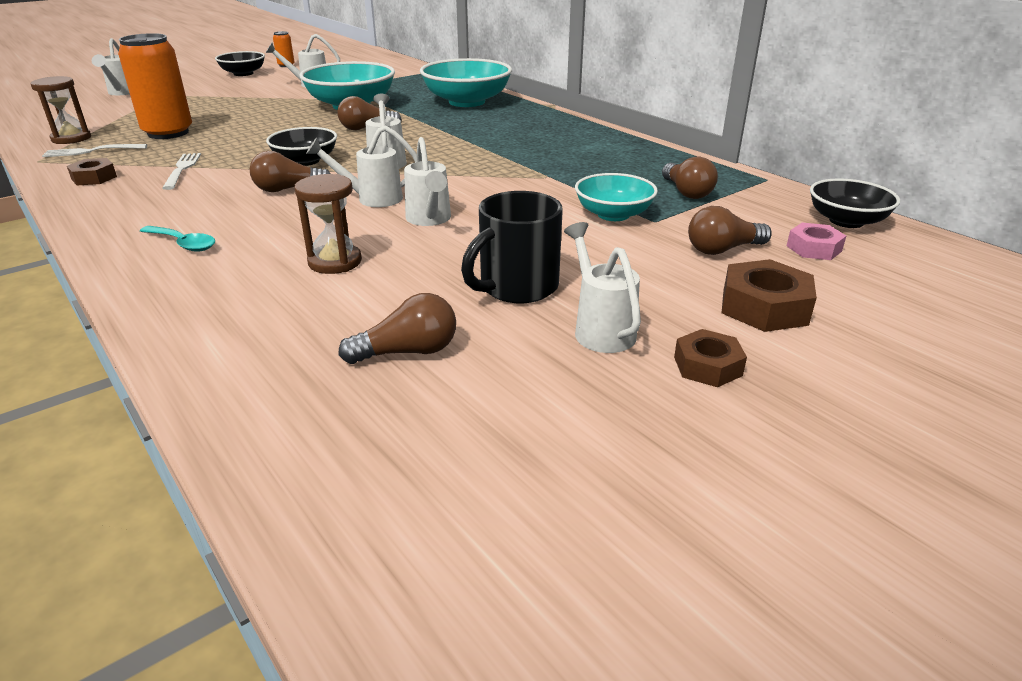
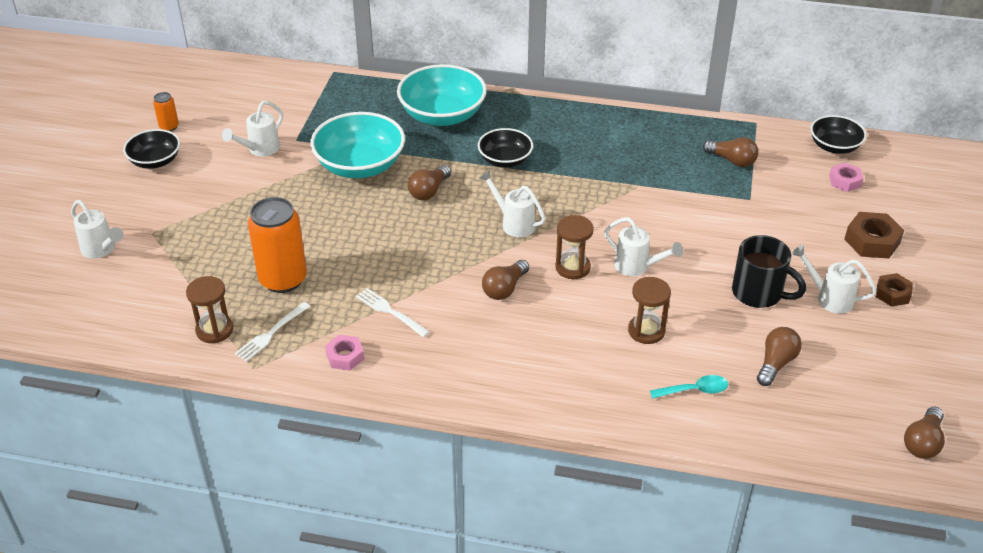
camera: 40 degrees left, 10 degrees up
brown nut [67,158,117,186] -> pink nut [325,335,364,371]
turquoise spoon [140,226,215,252] -> turquoise spoon moved to [650,375,728,399]
black bowl [266,127,337,166] -> black bowl moved to [478,128,533,168]
white watering can [306,126,417,207] -> brown hourglass [555,215,594,279]
black mug [461,191,563,303] -> black mug turned 60 degrees counterclockwise [732,235,806,308]
turquoise bowl [575,173,658,221] -> none
brown light bulb [688,206,772,255] -> brown light bulb moved to [904,406,945,459]

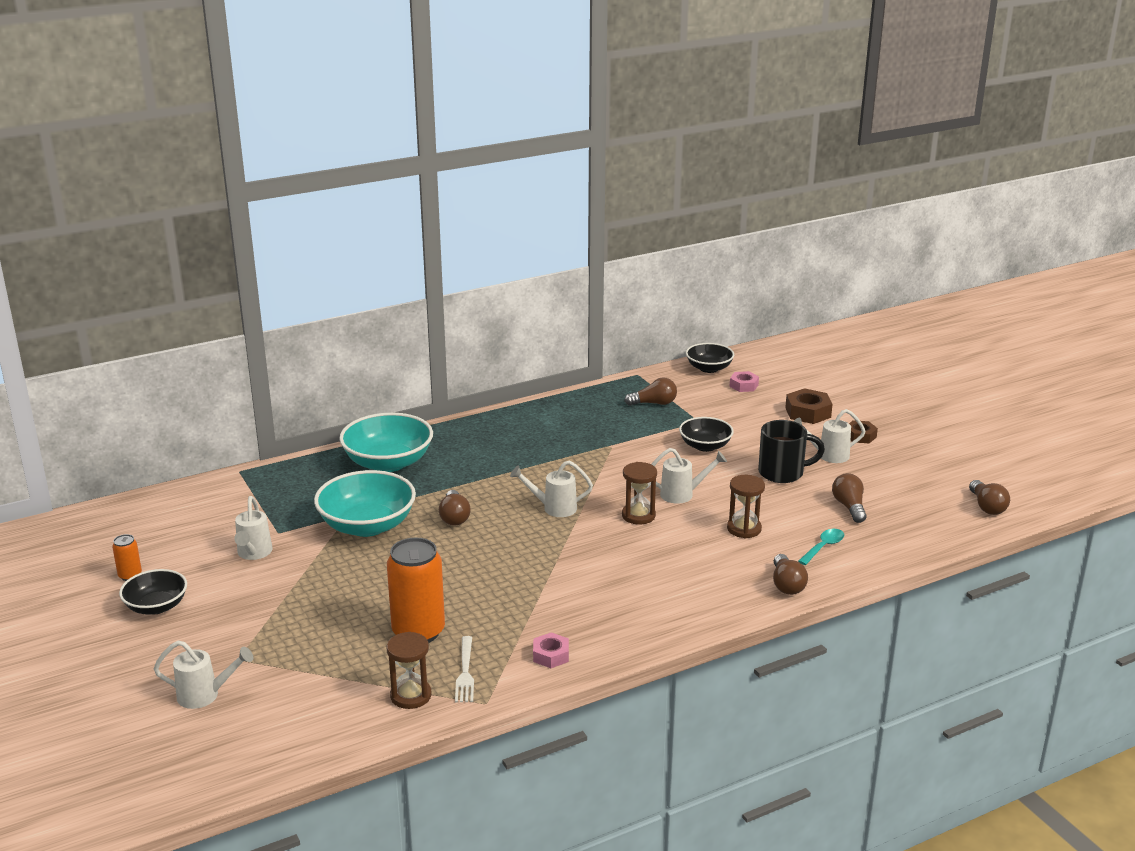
camera: 40 degrees left, 15 degrees down
white fork [356,288,430,337] -> none
black bowl [478,128,533,168] -> black bowl moved to [679,417,734,452]
brown light bulb [482,260,529,300] -> brown light bulb moved to [773,554,808,595]

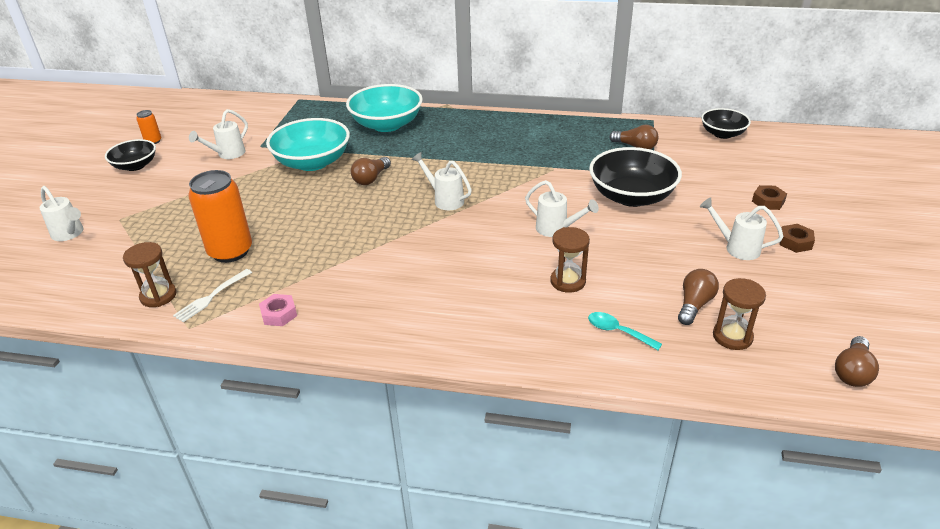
camera: 40 degrees right, 10 degrees up
brown hourglass [622,462,657,525] -> brown hourglass moved to [713,278,766,350]
black bowl [679,417,734,452] -> black bowl [589,147,682,207], size x1.67
pink nut [730,371,759,392] -> none
black mug [758,420,825,483] -> none
brown light bulb [773,554,808,595] -> none
brown nut [785,388,833,424] -> brown nut [752,185,787,210], size x0.65
turquoise spoon [798,529,844,565] -> turquoise spoon turned 135 degrees counterclockwise [588,312,662,350]

